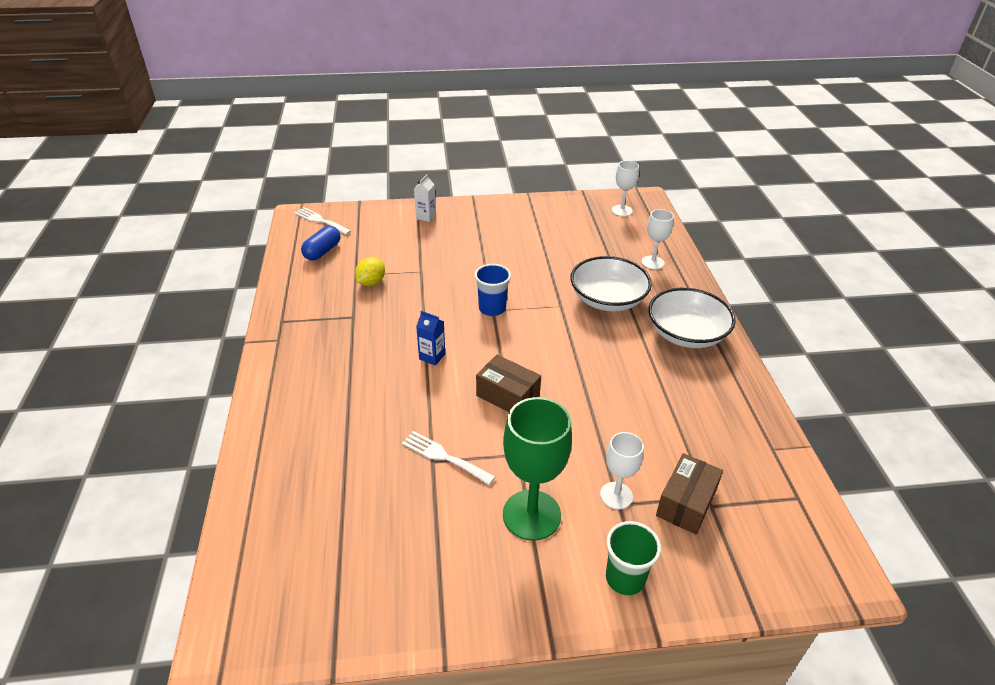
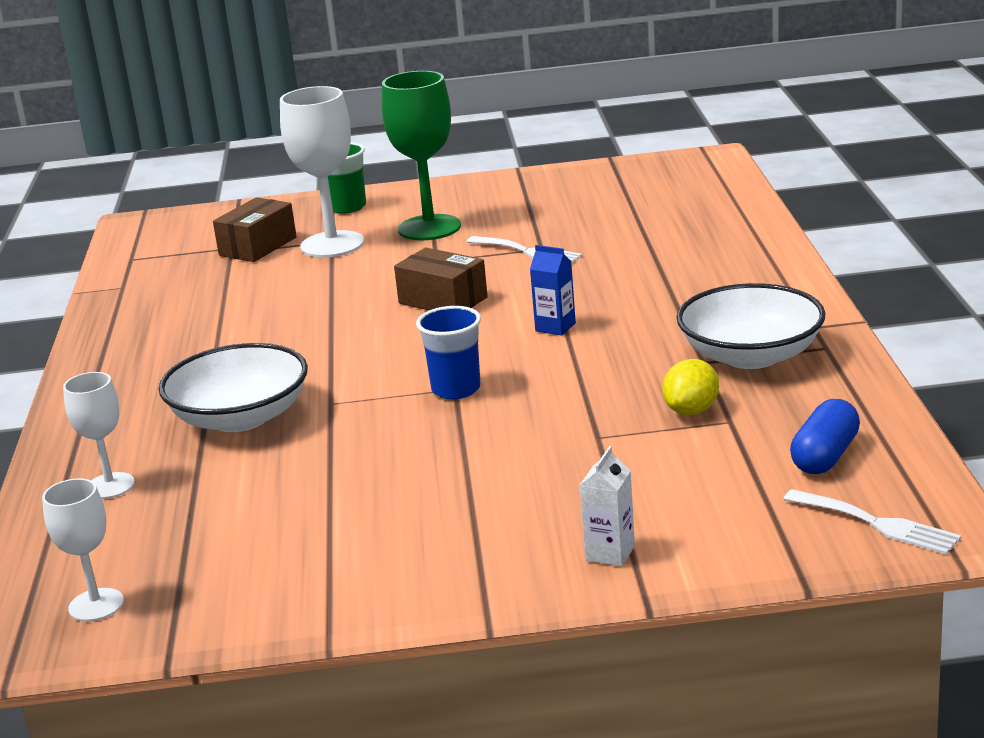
camera: 175 degrees left, 15 degrees down
white goblet [600,432,644,510] -> white goblet [280,86,364,258], size x1.75
white bowl [648,288,736,348] -> white bowl moved to [677,283,826,369]

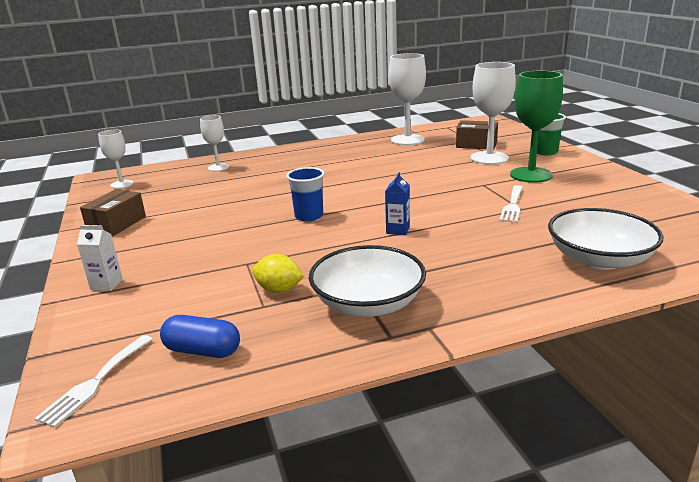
camera: 75 degrees right, 0 degrees up
white bowl [159,343,308,432] -> white bowl moved to [548,208,663,270]
brown box [394,248,488,310] -> brown box moved to [80,189,146,236]
none -> white goblet [389,53,426,145]

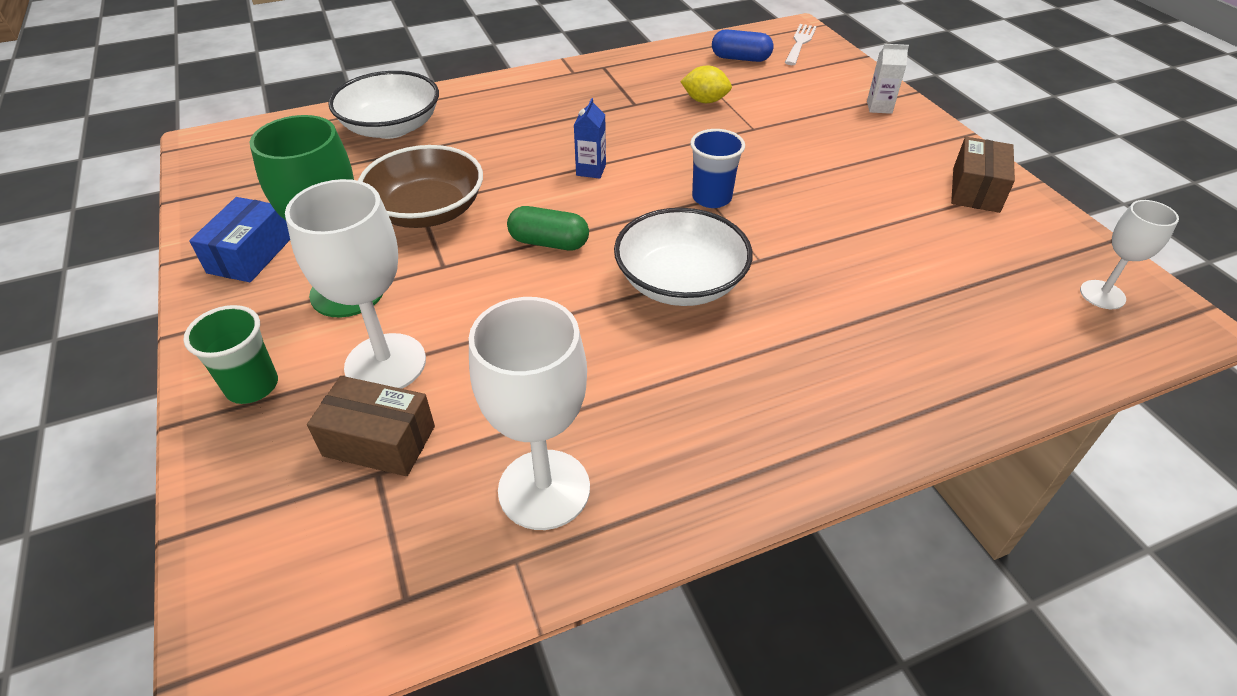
camera: 175 degrees right, 20 degrees up
white goblet [200,115,229,171] -> none
white bowl [309,245,426,317] -> white bowl moved to [614,208,753,306]
white fork [499,185,523,223] -> brown bowl [358,145,483,228]
none -> blue box [189,197,290,282]
none -> green capsule [507,206,589,250]

